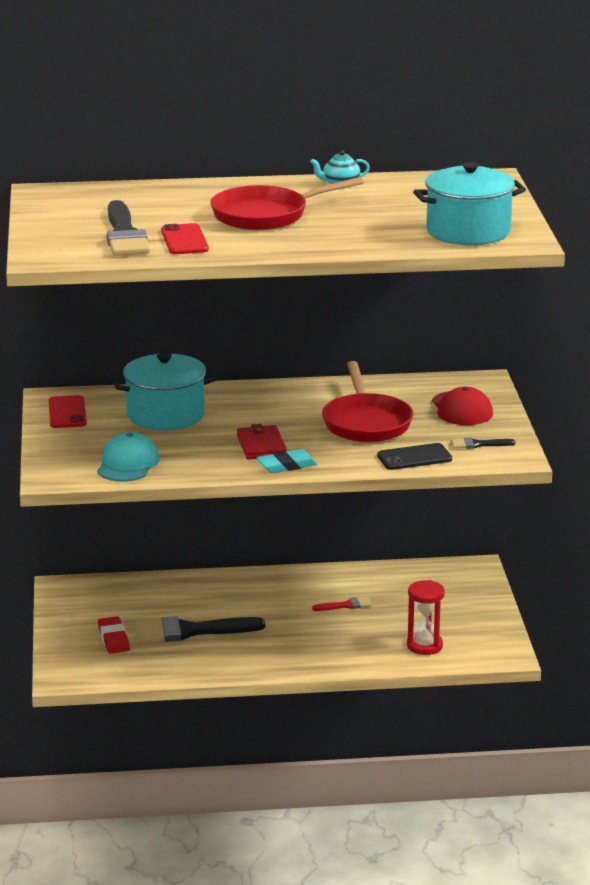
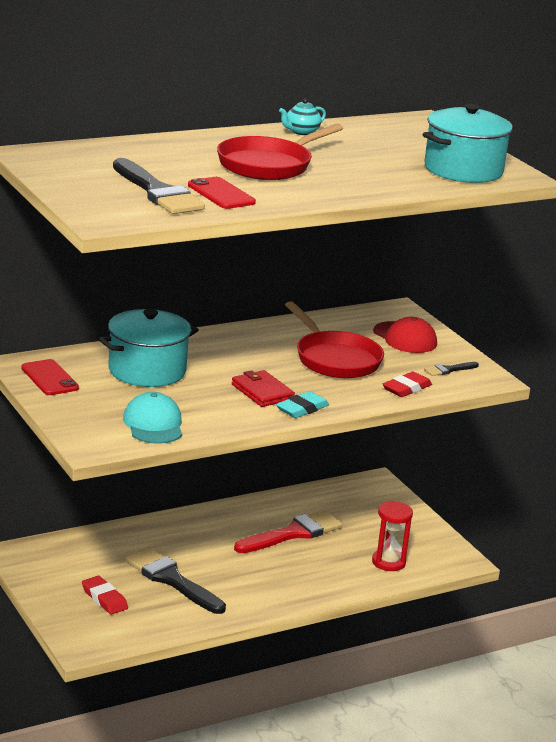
camera: 25 degrees left, 0 degrees up
black brush [135,616,265,642] -> black brush turned 75 degrees clockwise [125,547,226,614]
red brush [312,597,372,611] -> red brush [234,510,342,553], size x2.12
black phone [377,443,452,470] -> red eraser [383,372,432,397]

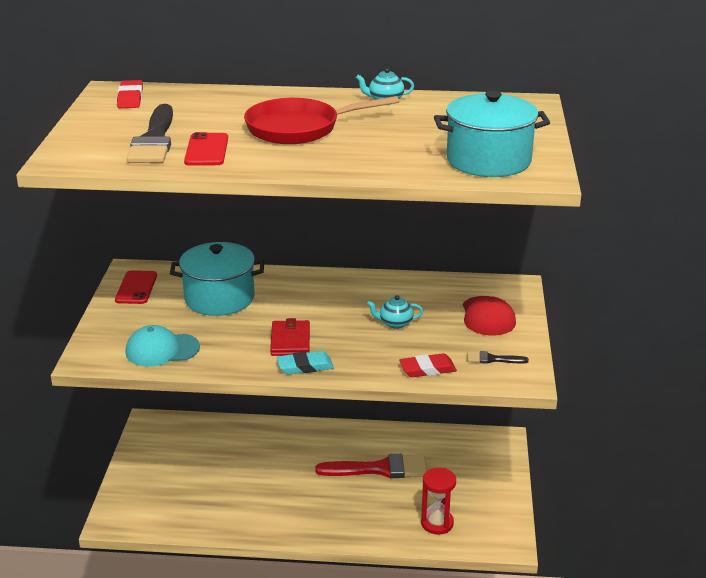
camera: 35 degrees right, 5 degrees up
red eraser [82,576,128,615] -> red eraser moved to [117,80,143,108]
turquoise cap [123,392,182,444] -> turquoise cap turned 120 degrees counterclockwise [126,325,200,366]
black brush [125,547,226,614] -> none
red pan [285,301,384,378] -> turquoise teapot [367,295,423,329]

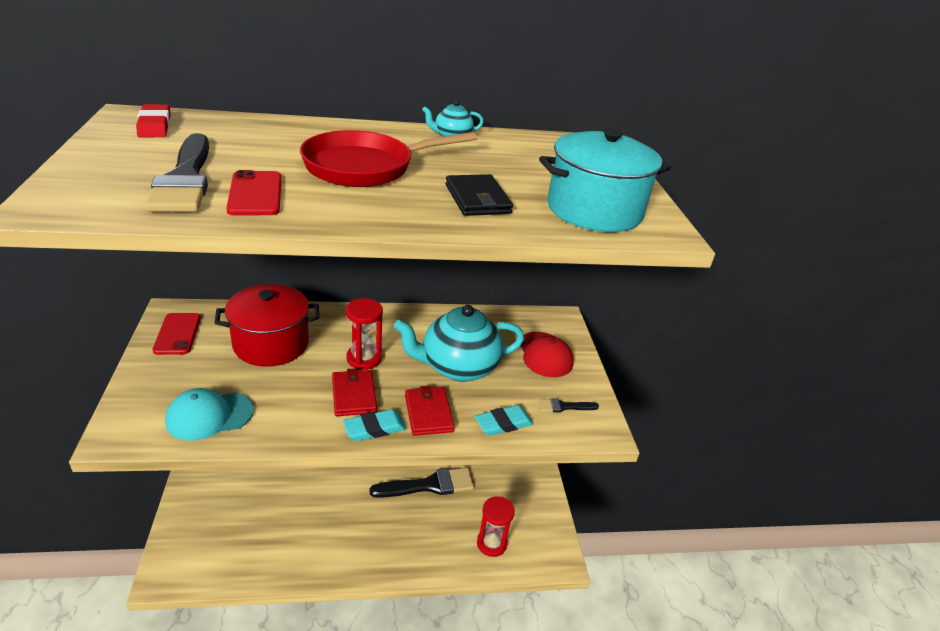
camera: 15 degrees left, 5 degrees up
turquoise pot [170,242,264,316] -> red pot [214,284,319,367]
red brush [315,454,427,478] -> black brush [370,468,474,498]
turquoise teapot [367,295,423,329] -> turquoise teapot [394,305,524,382], size x2.29
red eraser [399,353,457,377] -> turquoise eraser [475,405,533,436]
none -> red hourglass [346,298,383,370]
none -> red wallet [405,386,455,436]
none -> black wallet [446,174,513,216]

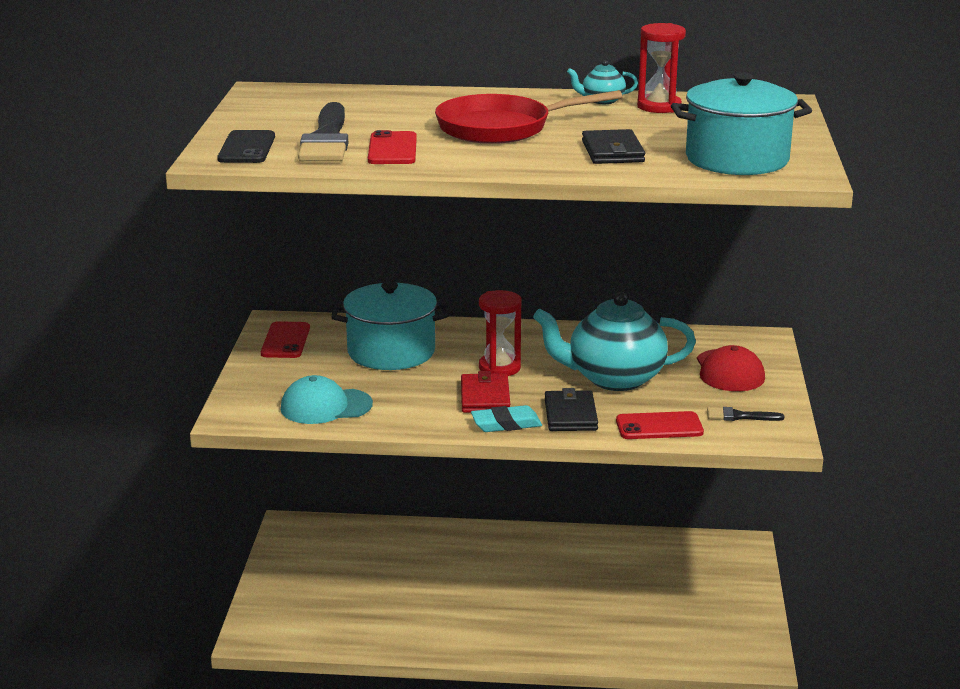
camera: 15 degrees right, 10 degrees down
red eraser [136,104,171,137] -> none
red pot [214,284,319,367] -> turquoise pot [332,282,449,370]
black brush [370,468,474,498] -> none
red wallet [405,386,455,436] -> black wallet [545,388,598,431]
turquoise eraser [475,405,533,436] -> red phone [616,411,704,439]
red hourglass [477,496,515,557] -> red hourglass moved to [637,23,686,113]
none -> black phone [217,130,275,163]

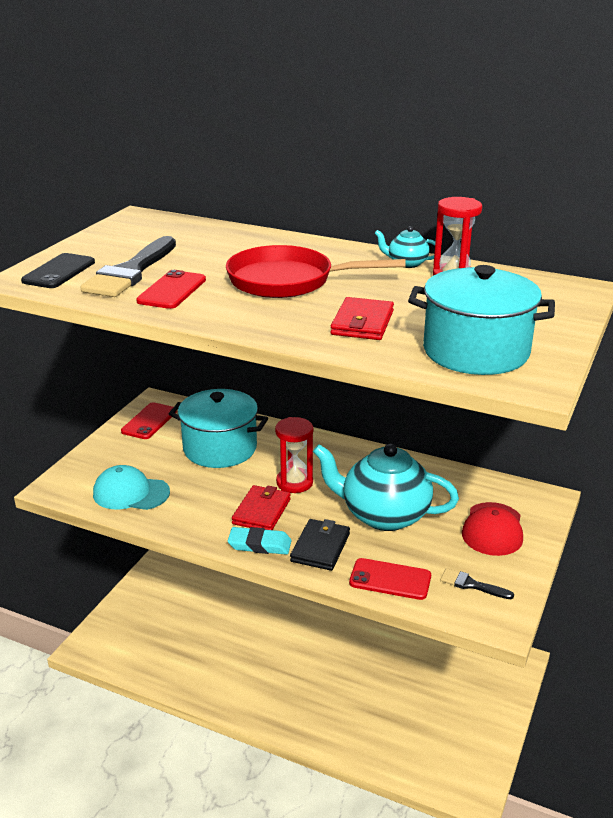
camera: 20 degrees right, 5 degrees up
black wallet [582,129,645,164] -> red wallet [331,297,394,340]

